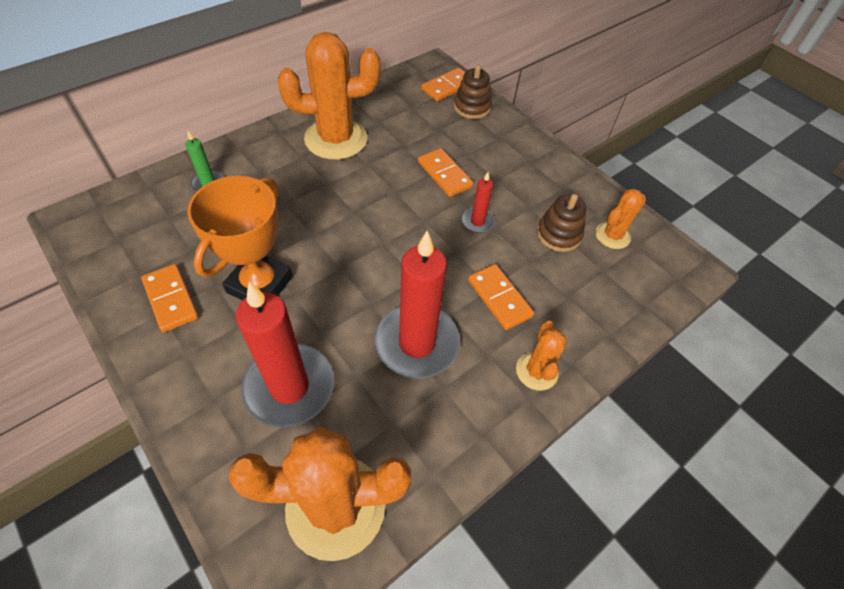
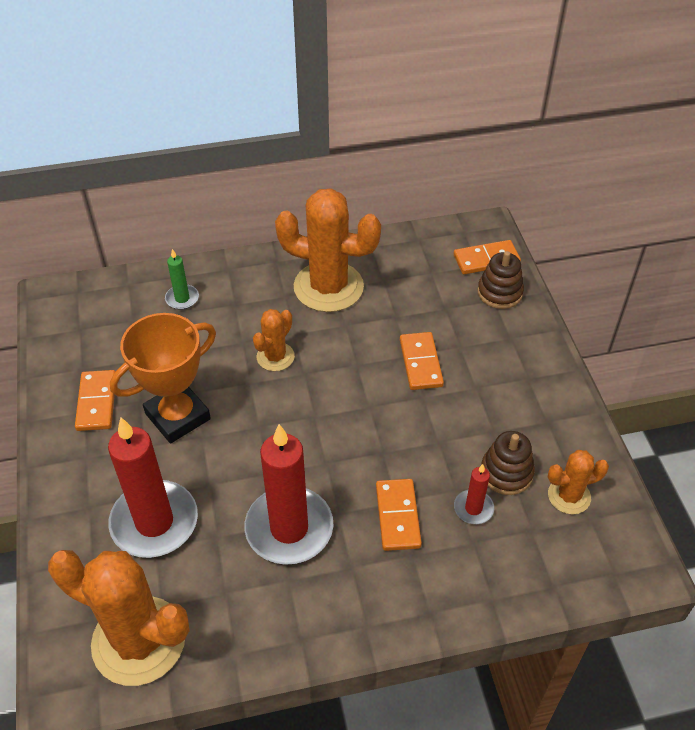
camera: 30 degrees right, 5 degrees down
red candle [462,172,495,233] -> red candle moved to [454,464,494,524]
orange cactus [516,321,567,391] -> orange cactus moved to [253,309,295,371]

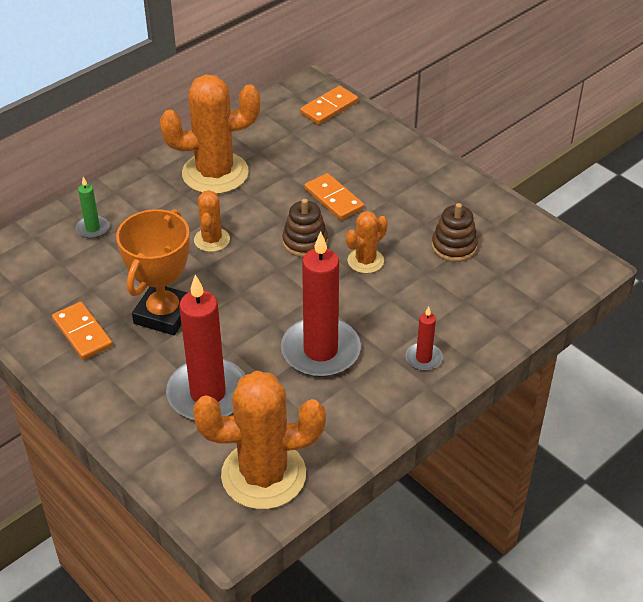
camera: 30 degrees left, 5 degrees down
orange domino [376,479,422,551] -> none
red candle [454,464,494,524] -> red candle moved to [405,307,443,371]
brown stacking toy [478,251,524,309] -> brown stacking toy moved to [282,199,328,257]
orange cactus [548,450,609,514] -> orange cactus moved to [346,211,388,273]

